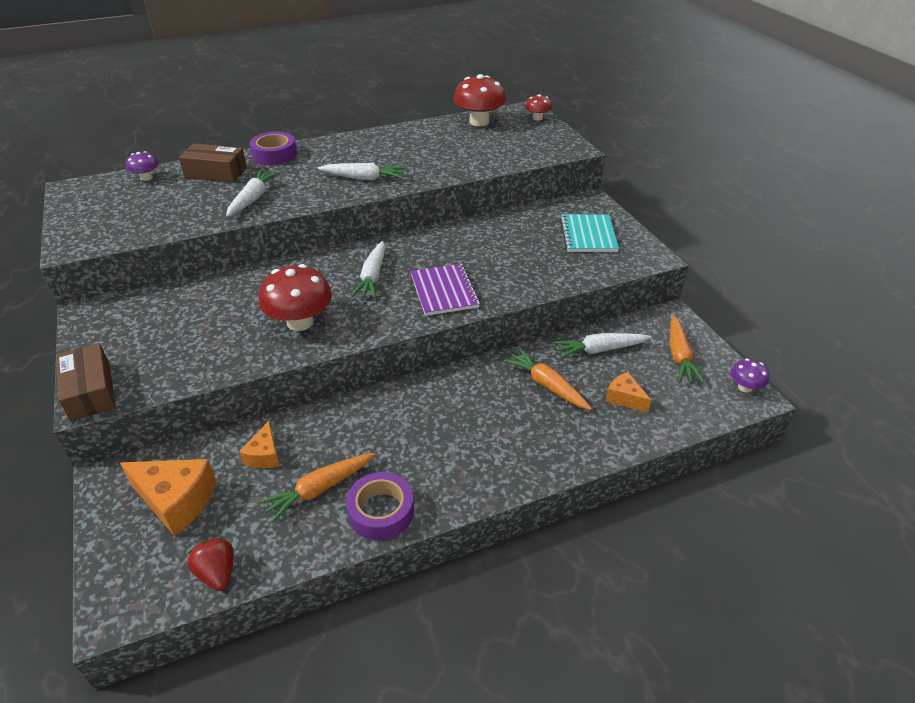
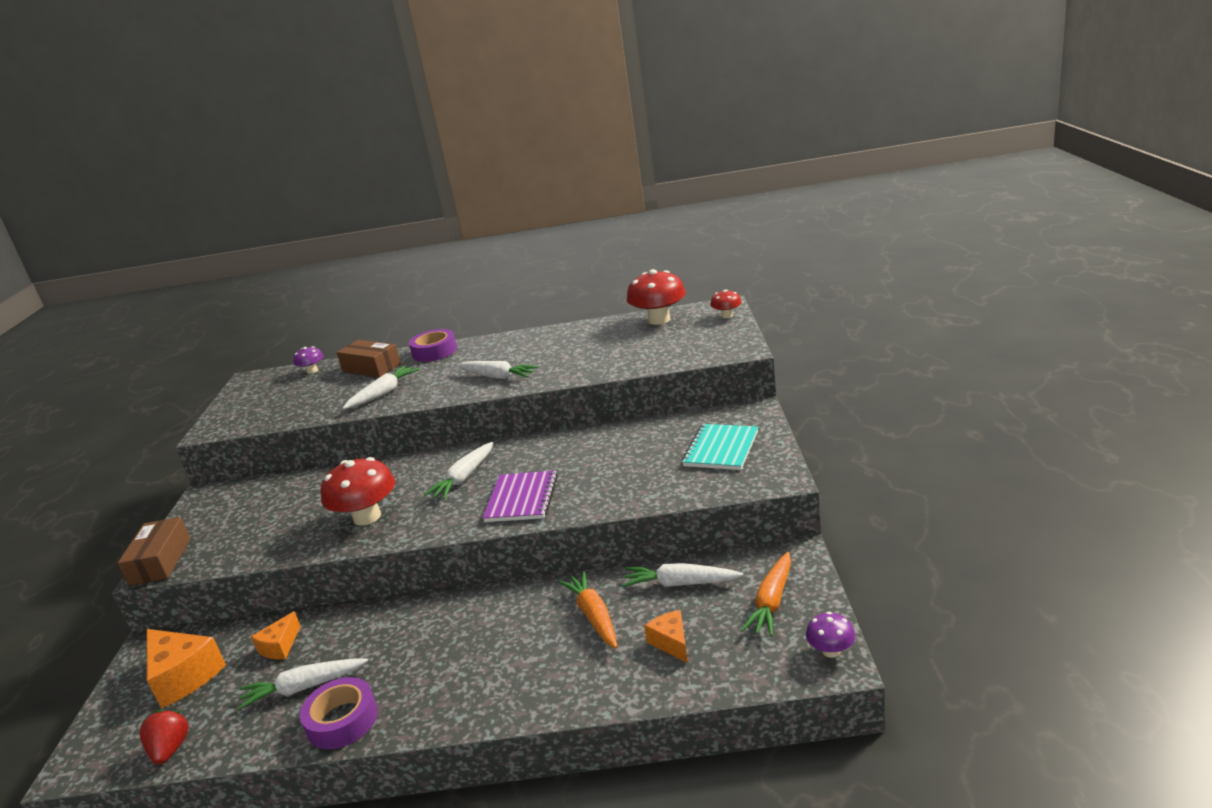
camera: 25 degrees right, 15 degrees down
orange carrot [259,453,375,522] -> white carrot [238,658,368,710]

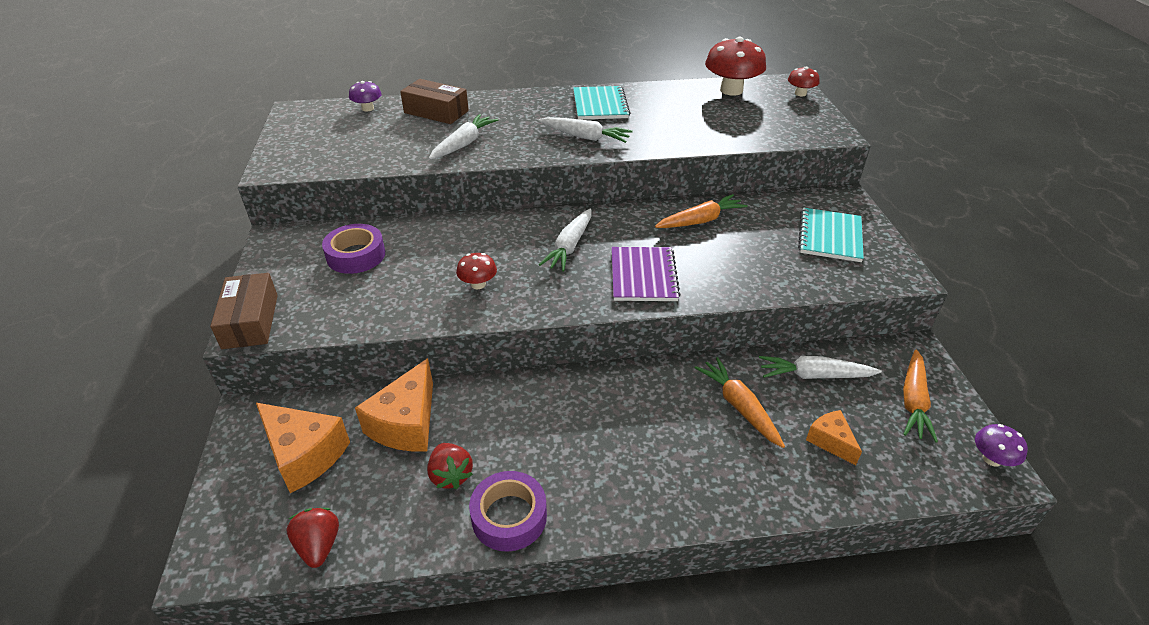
camera: 10 degrees left, 15 degrees up
white carrot [238,658,368,710] -> red strawberry [427,443,473,489]
orange cheese [251,611,301,660] -> orange cheese [355,358,433,452], size x1.77
red mushroom [321,457,395,526] -> red mushroom [456,253,497,289], size x0.51
purple tape [409,329,457,362] -> purple tape moved to [322,224,385,274]
none -> turquoise notebook [573,86,630,120]
none -> orange carrot [655,194,748,228]

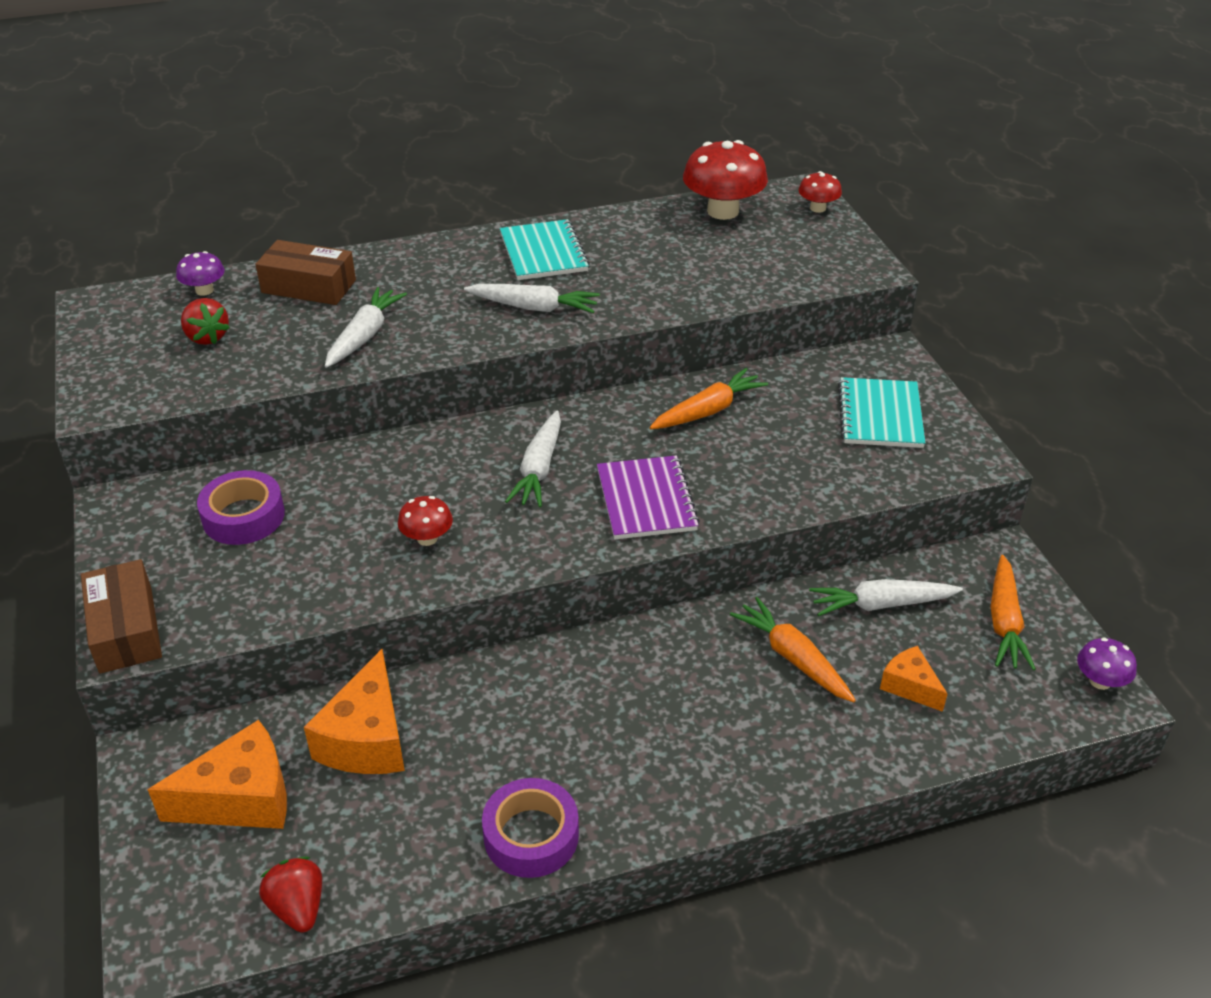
camera: 10 degrees left, 0 degrees up
orange cheese [256,403,350,493] -> orange cheese turned 45 degrees counterclockwise [148,720,287,829]
red strawberry [427,443,473,489] -> red strawberry moved to [181,298,230,345]

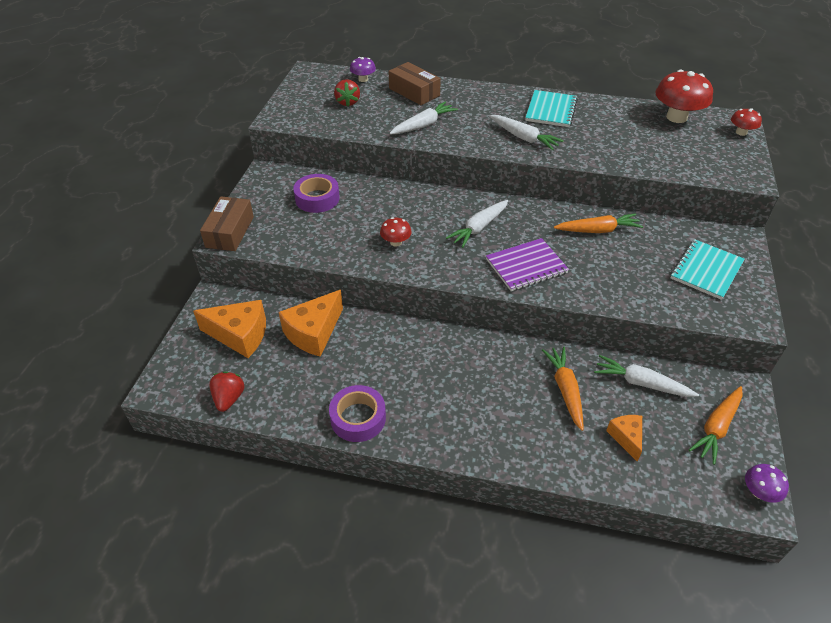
camera: 30 degrees right, 5 degrees up
purple notebook [597,455,700,539] -> purple notebook turned 45 degrees clockwise [486,238,569,291]

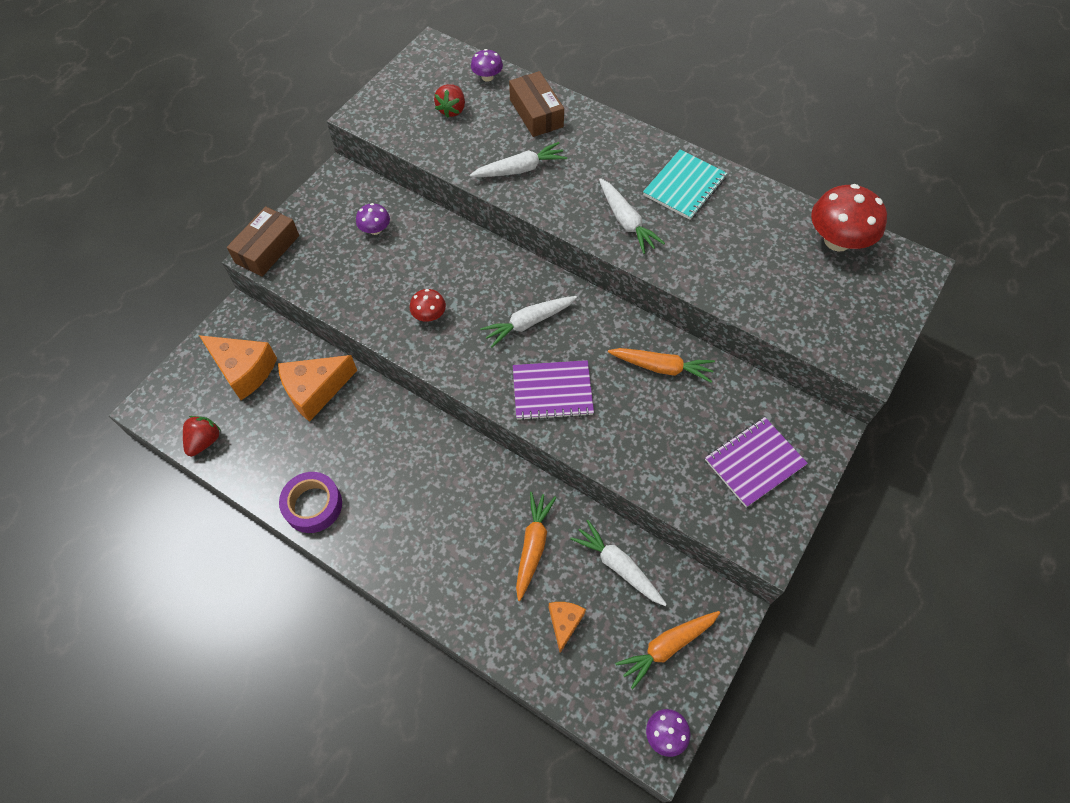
camera: 20 degrees right, 15 degrees up
purple tape [293,174,340,213] -> purple mushroom [356,203,390,235]
turquoise notebook [671,239,745,300] -> purple notebook [705,417,808,508]
red mushroom [731,108,762,136] -> none

